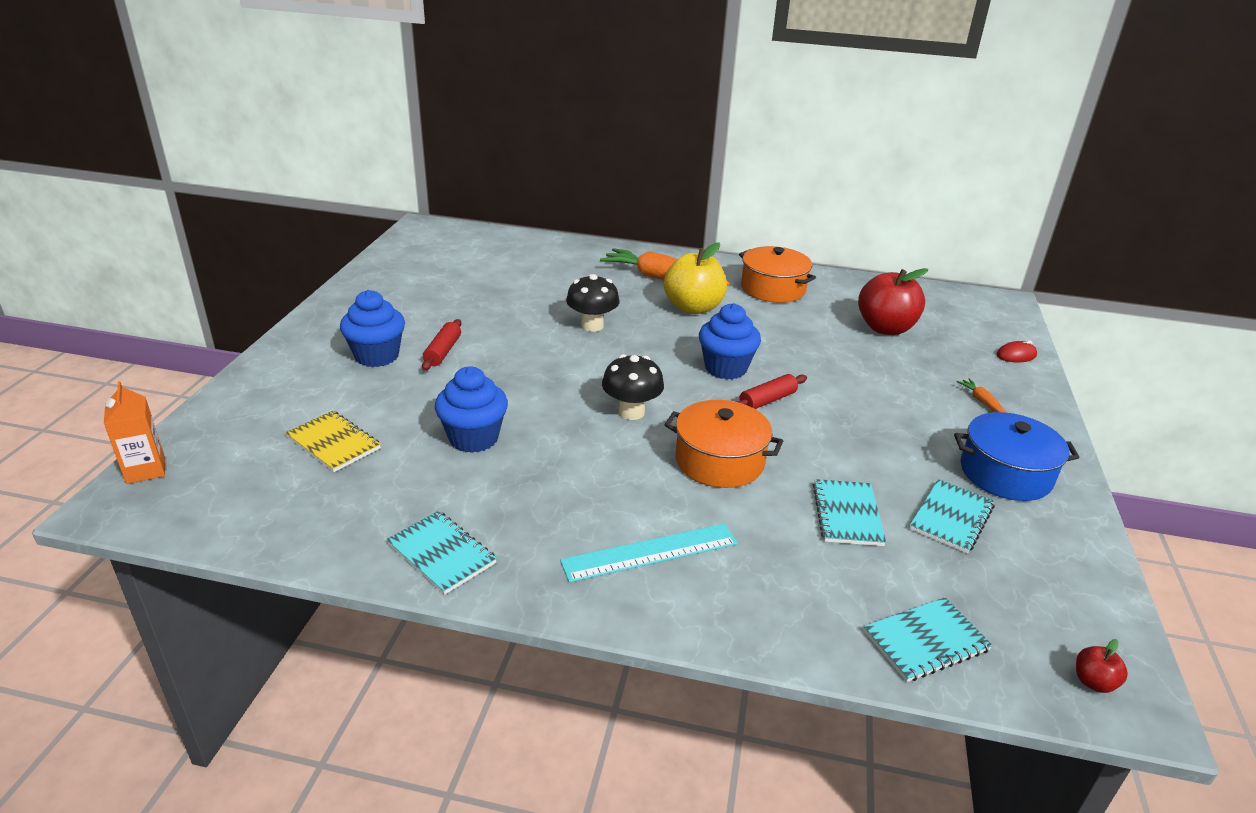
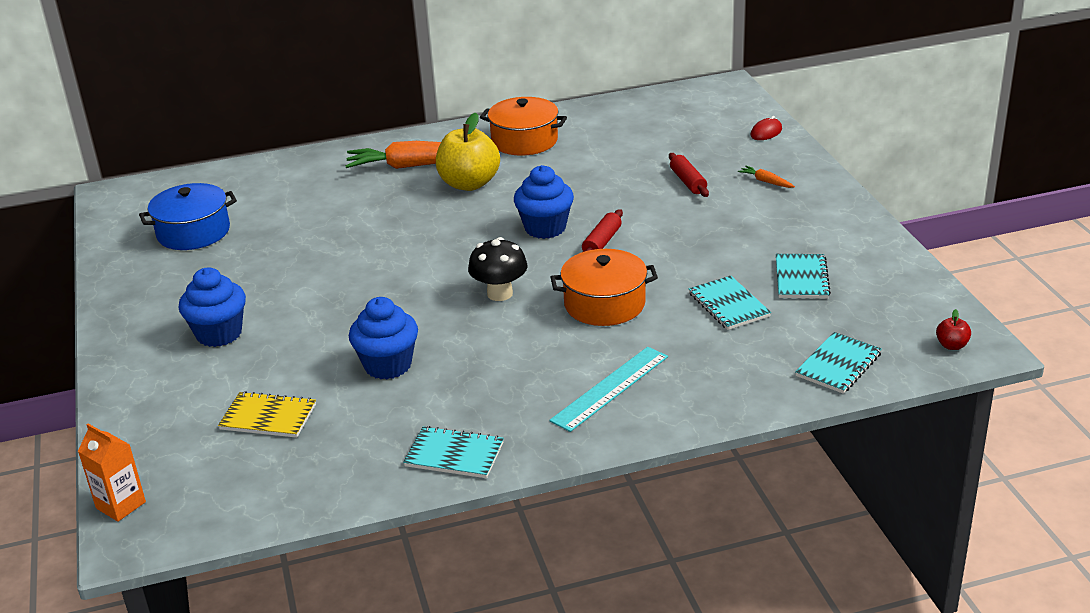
camera: 25 degrees left, 0 degrees up
red rolling pin [422,319,461,371] -> red rolling pin moved to [669,153,709,197]
black mushroom [566,274,619,332] -> none
red apple [858,268,928,335] -> none
blue pot [954,412,1080,501] -> blue pot moved to [139,183,237,250]

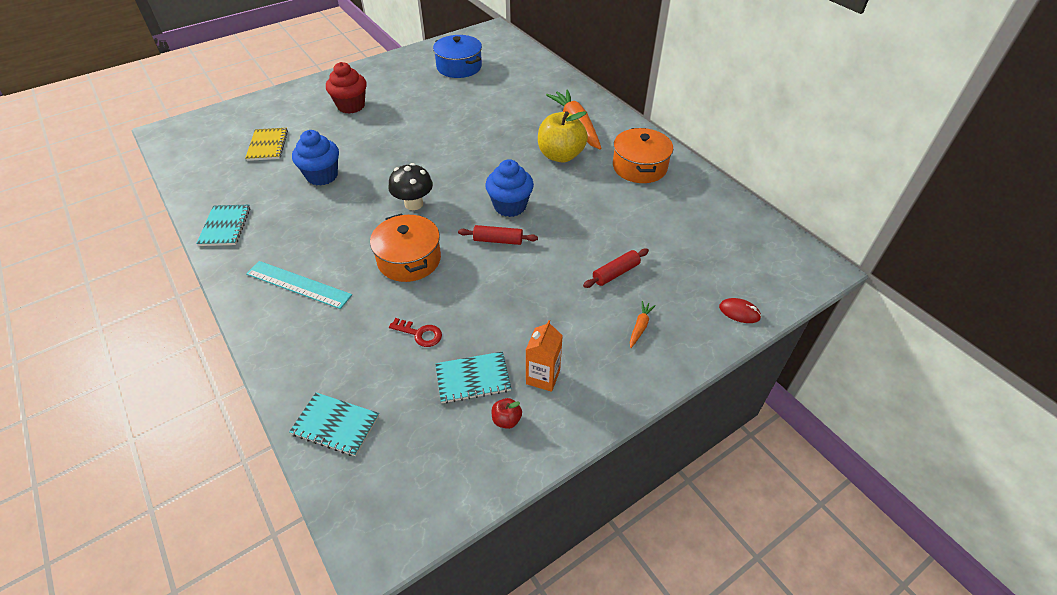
camera: 70 degrees right, 15 degrees up
orange carton [78,424,146,522] -> orange carton moved to [526,320,563,392]
blue cupcake [179,268,246,347] -> red cupcake [326,62,367,114]
turquoise notebook [689,276,771,330] -> red key [389,318,442,347]
red apple [936,309,971,350] -> red apple moved to [492,398,522,429]

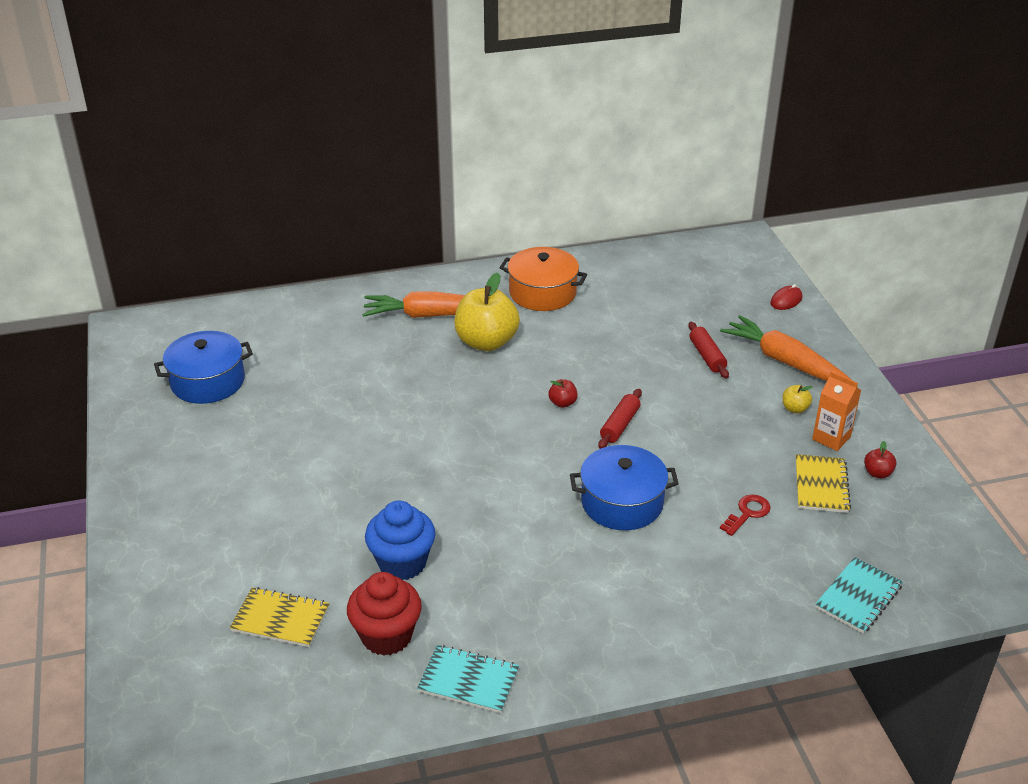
camera: 70 degrees left, 10 degrees down
turquoise ruler [246,261,352,309] -> none
red cupcake [326,62,367,114] -> red cupcake moved to [347,572,422,656]
orange pot [370,214,441,282] -> blue pot [570,445,679,530]
black mushroom [388,163,433,210] -> none
turquoise notebook [435,351,511,403] -> yellow notebook [796,454,851,513]
blue cupcake [485,159,534,217] -> red apple [548,379,578,408]
orange carrot [630,301,656,348] -> orange carrot [720,315,853,381], size x2.36
none -> yellow apple [782,385,813,413]

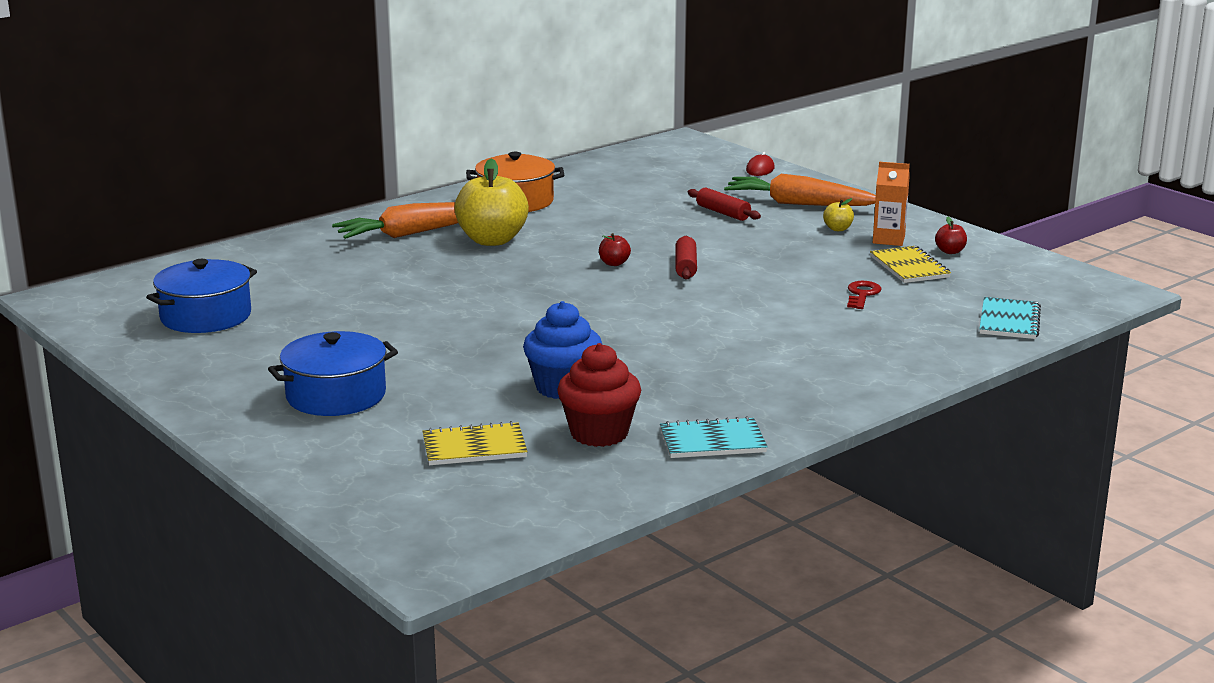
camera: 25 degrees left, 15 degrees down
blue pot [570,445,679,530] -> blue pot moved to [268,331,398,416]

